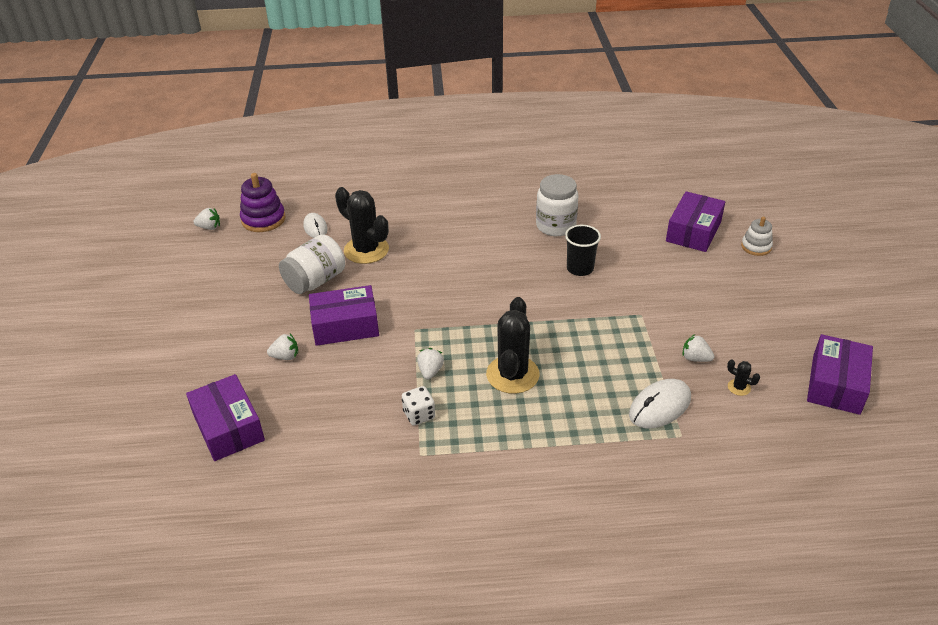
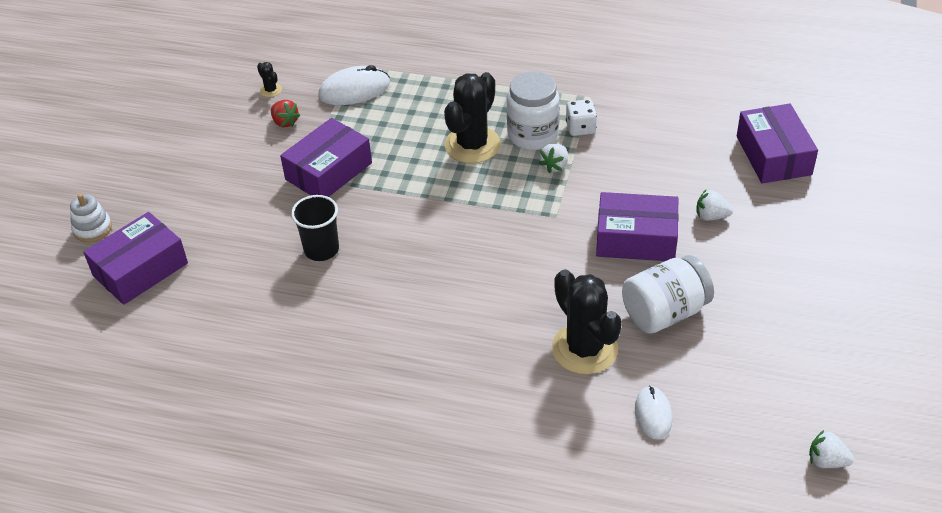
camera: 160 degrees left, 5 degrees up
purple stacking toy [240,173,286,232] -> none
white jar [536,174,578,236] -> white jar moved to [507,71,560,150]
white strawberry [682,334,714,362] -> red strawberry [271,100,300,127]
purple box [807,334,873,415] -> purple box moved to [280,118,372,197]

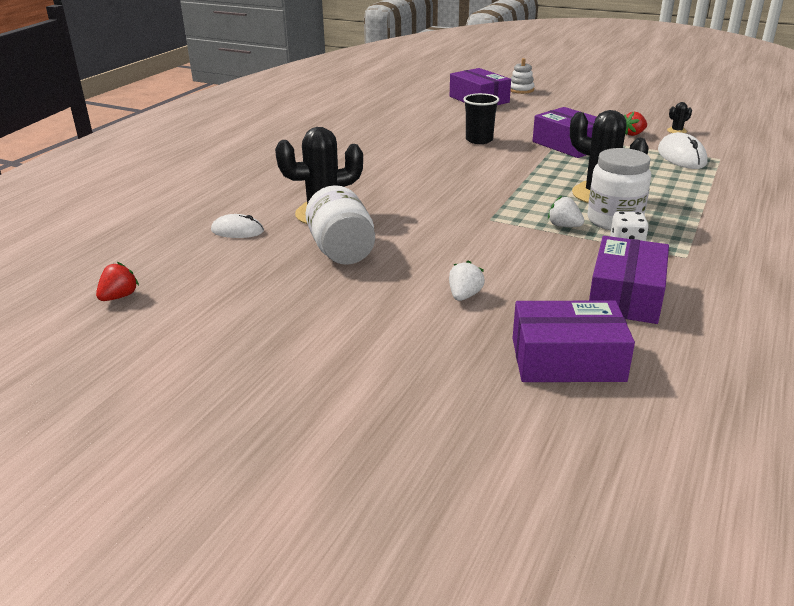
camera: 100 degrees right, 15 degrees down
purple box [596,192,679,261] -> purple box moved to [589,236,669,324]
white strawberry [809,430,854,468] -> red strawberry [96,262,139,301]

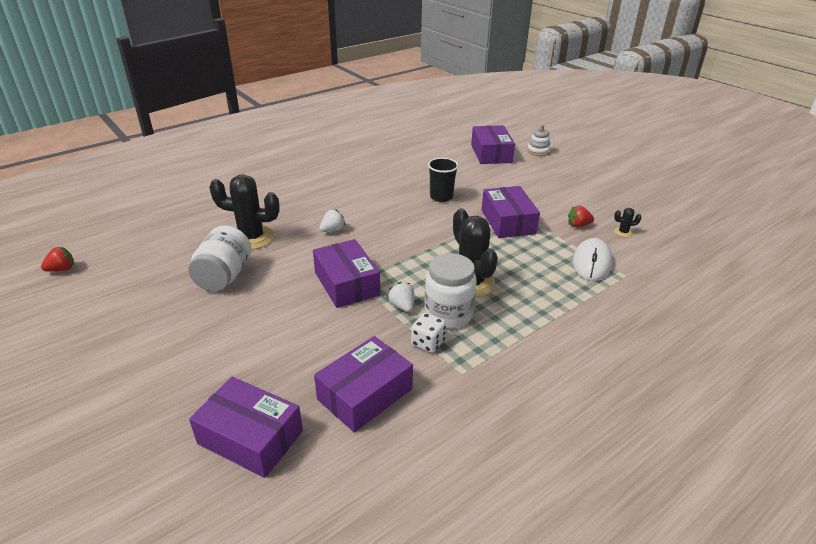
camera: 25 degrees right, 5 degrees up
white mouse [211,214,264,238] -> none
white strawberry [449,260,485,301] -> white strawberry moved to [320,209,346,232]
none -> purple box [313,239,380,308]

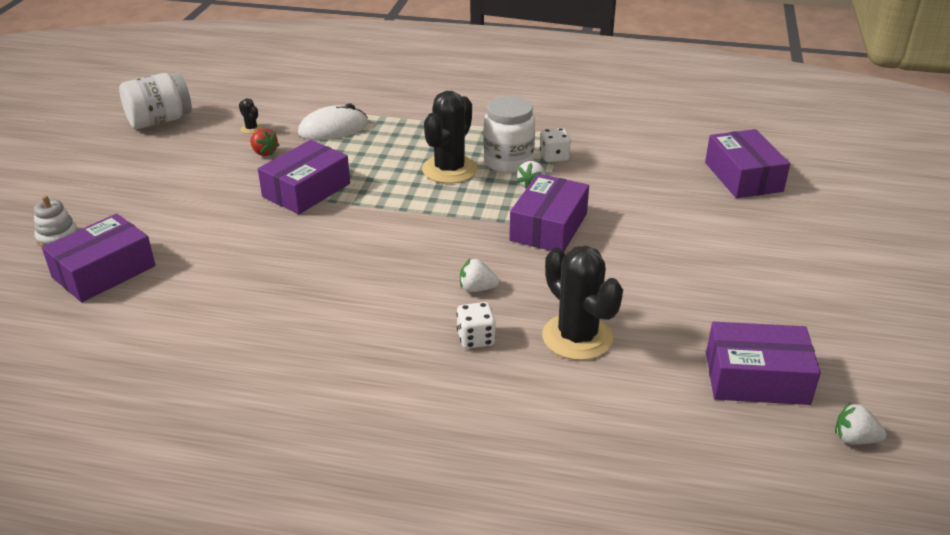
camera: 130 degrees left, 0 degrees up
red strawberry [41,246,74,272] -> white strawberry [835,402,886,445]
white jar [188,225,251,291] -> white jar moved to [119,73,192,129]
purple box [314,336,413,433] -> purple box moved to [706,322,821,405]
black cup [428,158,459,202] -> none
none -> white dice [456,302,496,349]

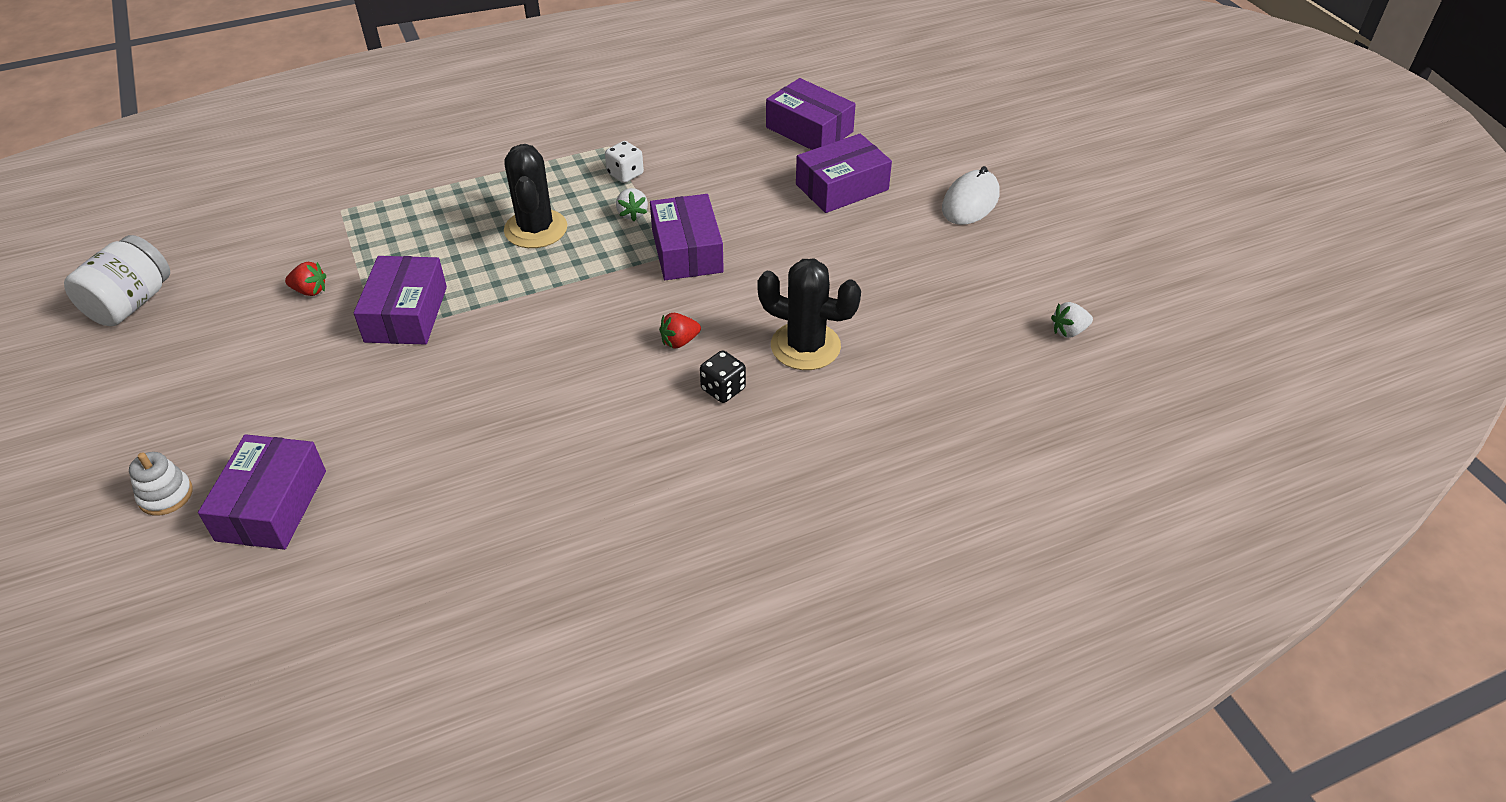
camera: 35 degrees left, 10 degrees up
black cactus [239,98,262,134] -> none
white mouse [298,103,368,140] -> white mouse moved to [942,166,1000,225]
white dice [456,302,496,349] -> black dice [700,350,746,403]
white strawberry [460,259,499,292] -> red strawberry [659,313,701,349]
white jar [483,96,535,173] -> none
purple box [706,322,821,405] -> purple box moved to [796,134,892,213]

